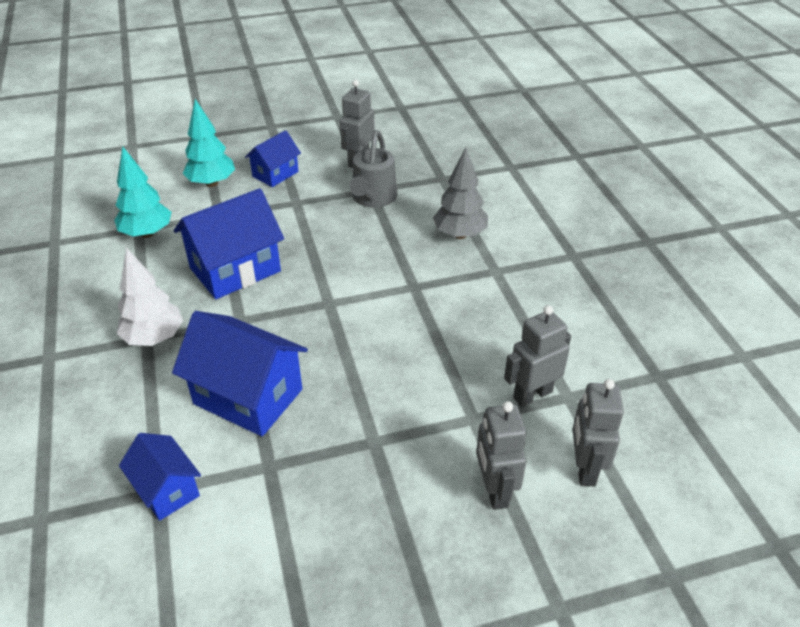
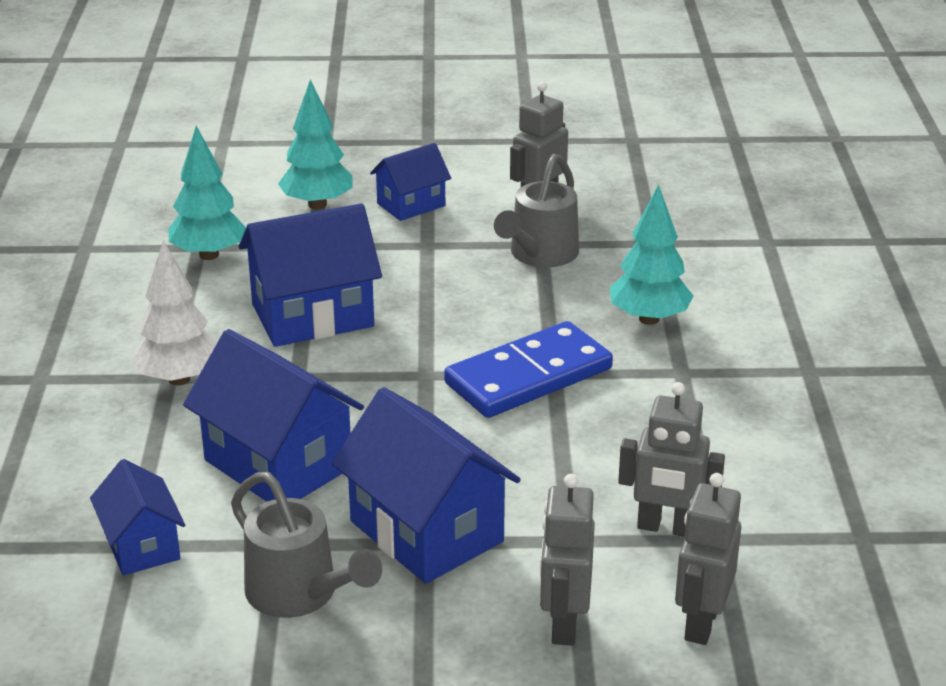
camera: 15 degrees right, 10 degrees down
grey tree [433,148,488,239] -> turquoise tree [610,184,693,325]
grey robot [504,305,571,407] -> grey robot turned 150 degrees counterclockwise [618,382,725,537]
none -> grey watering can [231,472,382,618]
none -> blue house [332,387,521,584]
none -> blue domino [444,321,613,418]

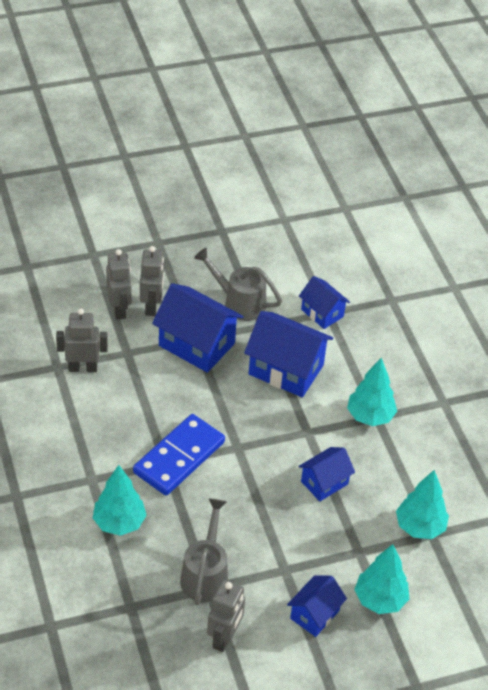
camera: 160 degrees right, 15 degrees up
white tree [131,240,218,385] -> turquoise tree [347,358,397,426]
blue house [239,203,382,347] -> blue house [299,447,355,501], size x0.58
grey robot [675,473,741,645] -> grey robot moved to [140,246,164,316]

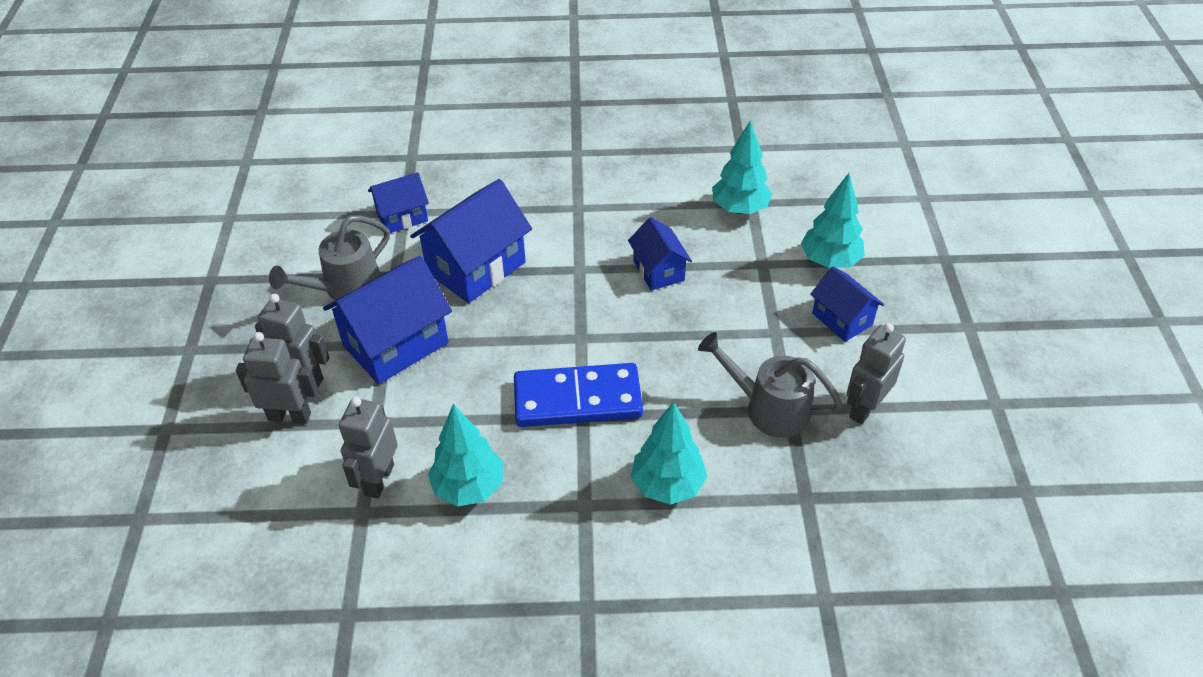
camera: 70 degrees left, 0 degrees up
blue domino [133,414,225,496] -> blue domino turned 60 degrees counterclockwise [514,363,643,427]
grey robot [207,580,245,652] -> grey robot turned 90 degrees counterclockwise [846,323,906,424]
turquoise tree [347,358,397,426] -> turquoise tree moved to [428,404,503,506]

